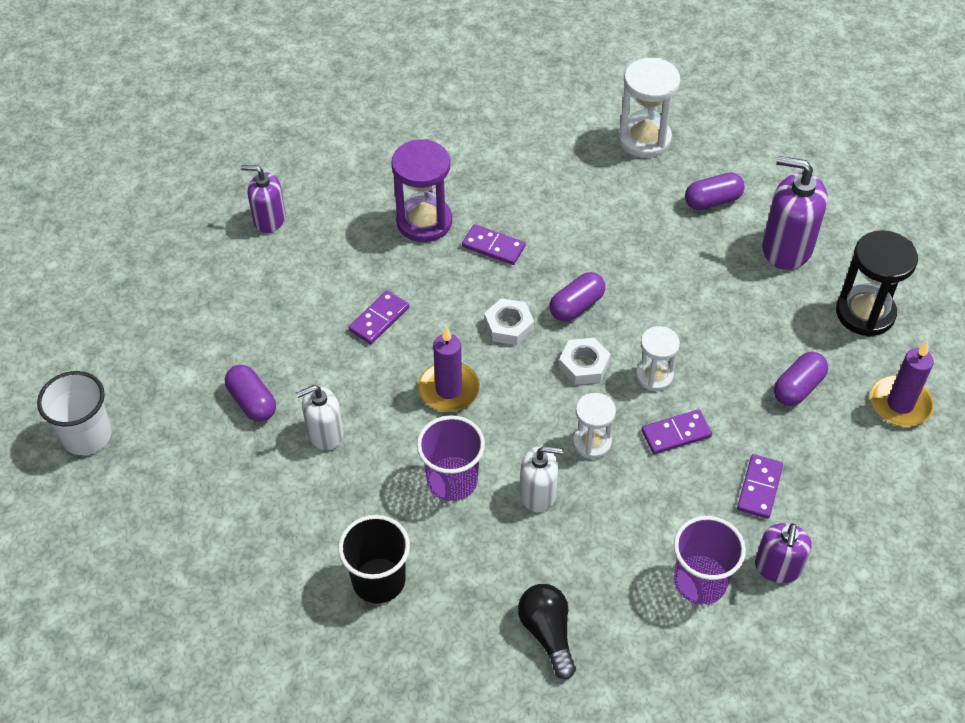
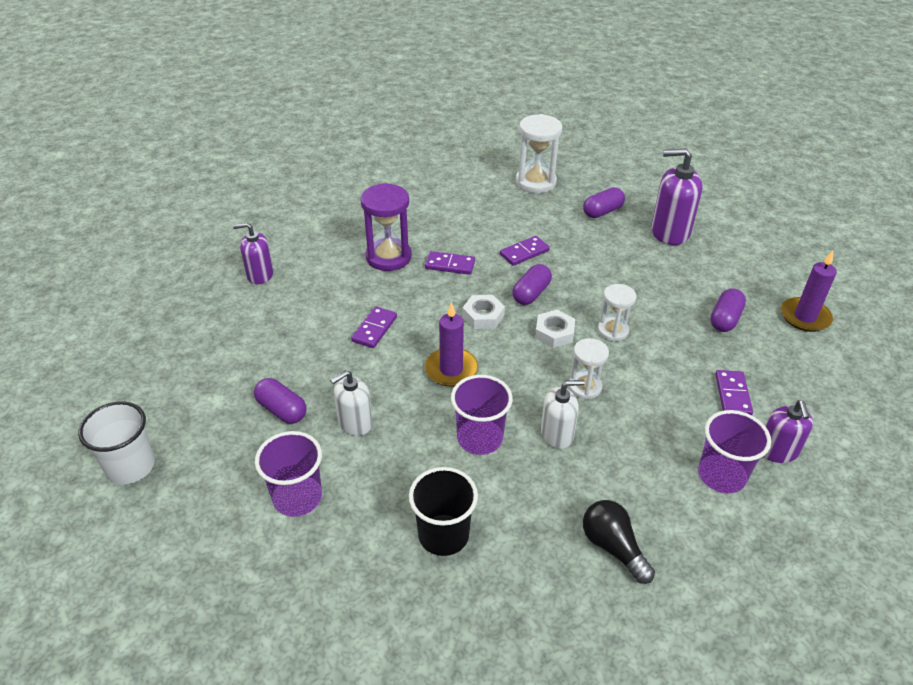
camera: 15 degrees left, 10 degrees down
purple domino [641,409,712,454] -> purple domino moved to [500,236,550,266]
black hourglass [836,230,918,337] -> none
none -> purple cup [255,431,322,517]

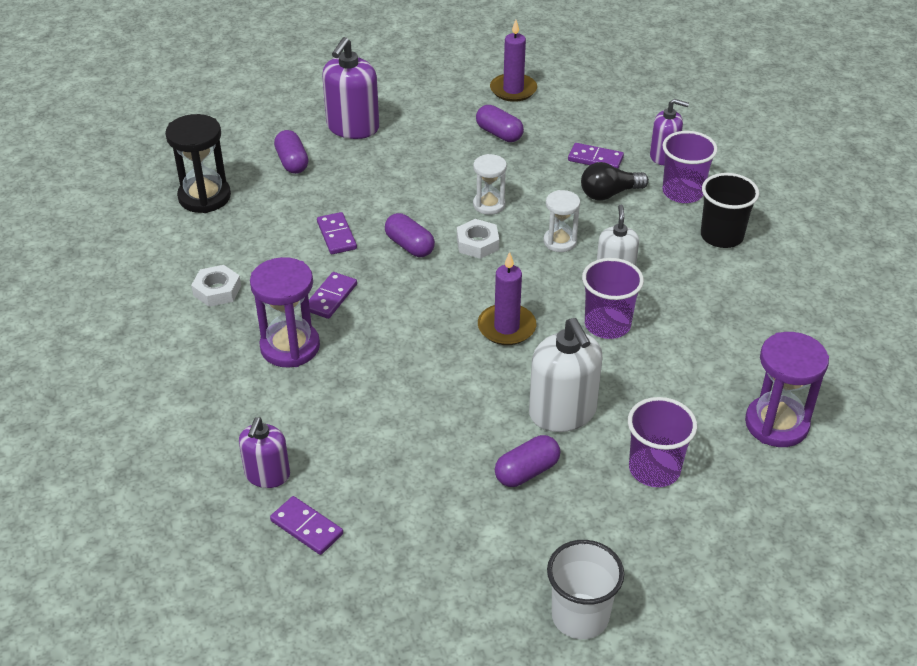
camera: 75 degrees left, 0 degrees up
white soap dispenser [330,370,372,436] -> white soap dispenser [529,318,602,432], size x1.59
purple domino [351,306,397,348] -> purple domino moved to [270,496,343,555]
black cup [409,467,478,556] -> black cup moved to [701,173,759,248]
white nut [462,295,505,329] -> white nut moved to [191,265,241,307]
white hourglass [516,114,562,193] -> black hourglass [165,114,231,213]
black light bulb [583,500,655,584] -> black light bulb moved to [581,162,649,201]
none -> purple hourglass [745,332,829,447]

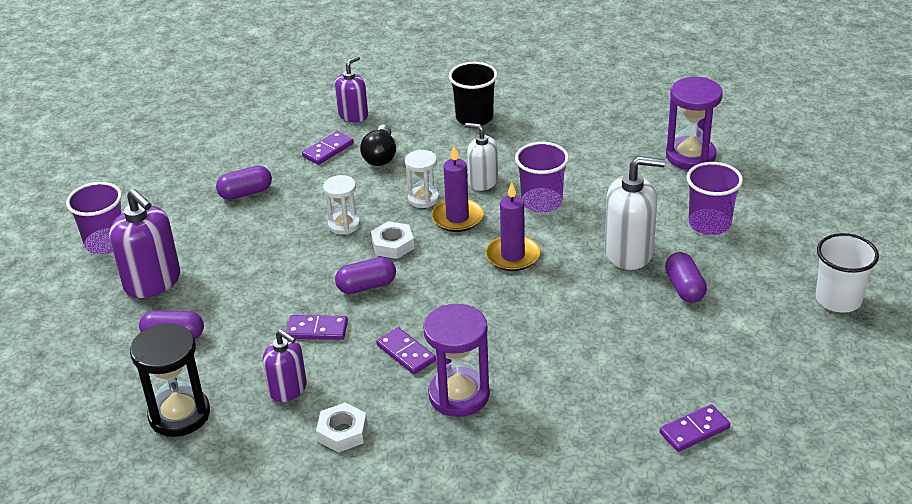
camera: 65 degrees left, 5 degrees down
purple soap dispenser [239,417,290,488] -> purple soap dispenser moved to [263,330,307,402]
purple candle [490,20,537,102] -> purple candle moved to [431,146,484,232]
purple cup [662,131,718,203] -> purple cup moved to [66,182,122,254]

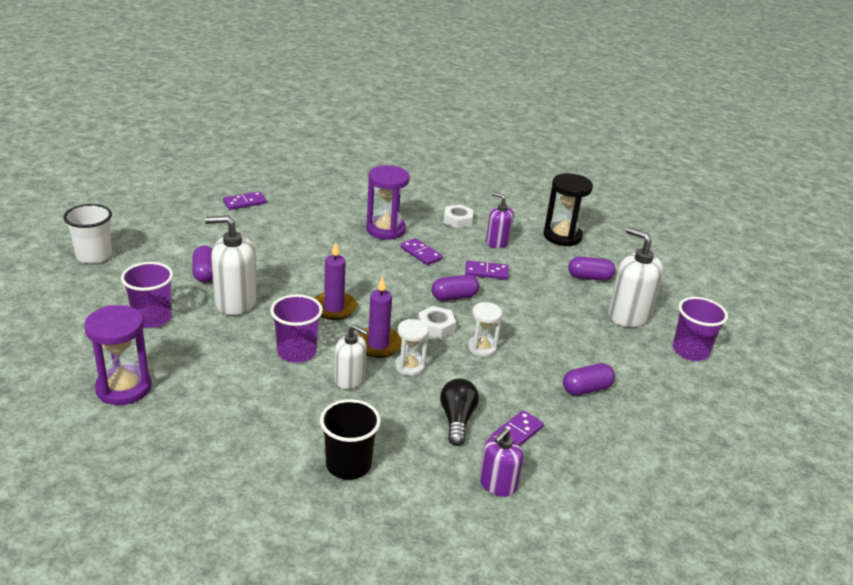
camera: 175 degrees right, 5 degrees down
purple soap dispenser [109,189,180,298] -> white soap dispenser [608,227,663,327]

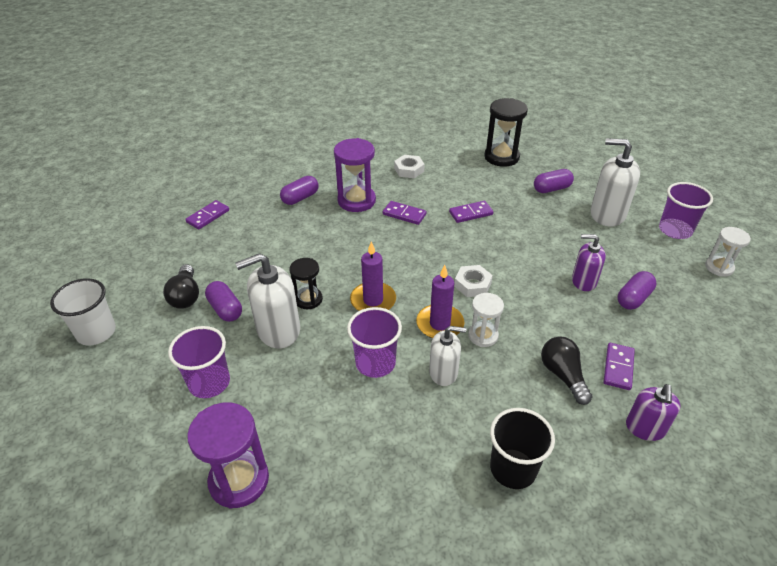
camera: 20 degrees left, 10 degrees up
purple capsule [432,275,479,301] -> purple capsule moved to [280,176,319,205]
white hourglass [468,302,502,357] -> white hourglass moved to [705,227,751,277]
purple soap dispenser [486,192,514,248] -> purple soap dispenser moved to [572,234,606,291]
none -> black light bulb [163,264,199,309]
none -> black hourglass [290,258,323,309]

